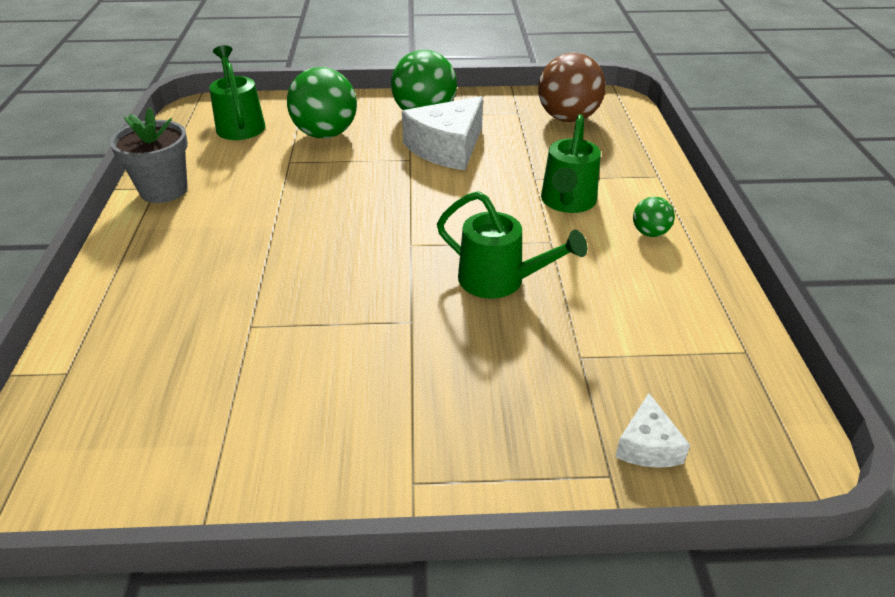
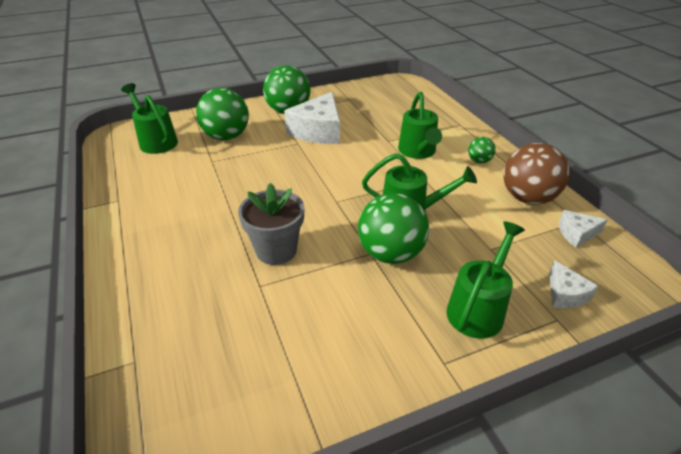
camera: 20 degrees left, 0 degrees up
grey flower pot [110,107,188,203] -> grey flower pot moved to [238,183,304,265]
brown ball [538,53,606,122] -> brown ball moved to [503,143,570,204]
none -> green ball [358,193,429,264]
none -> green watering can [447,221,525,339]
none -> white cheese [559,210,608,248]

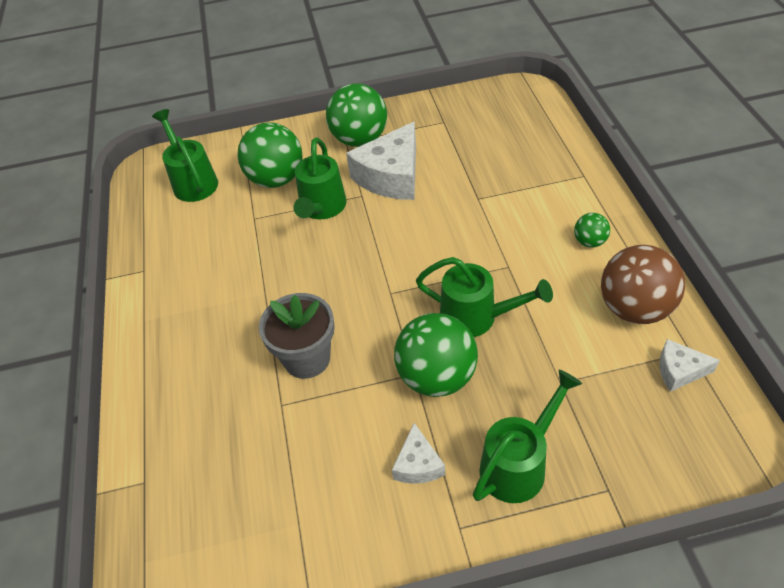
camera: 15 degrees right, 10 degrees up
green watering can [398,92,442,159] -> green watering can moved to [293,137,347,219]
white cheese [549,260,599,308] -> white cheese moved to [392,423,445,484]

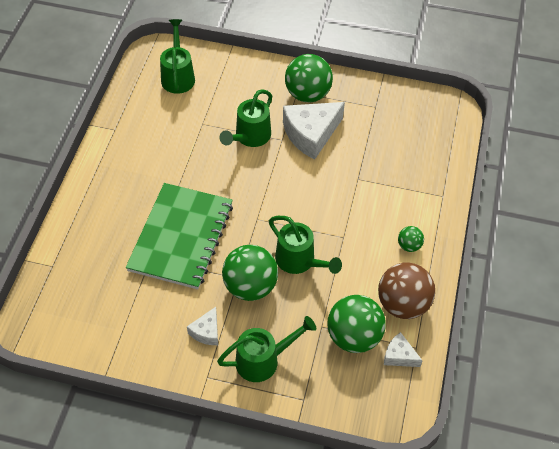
camera: 20 degrees right, 5 degrees up
green ball [238,123,303,188] -> green ball moved to [327,295,386,353]
grey flower pot [259,293,335,379] -> green notebook [126,183,233,289]

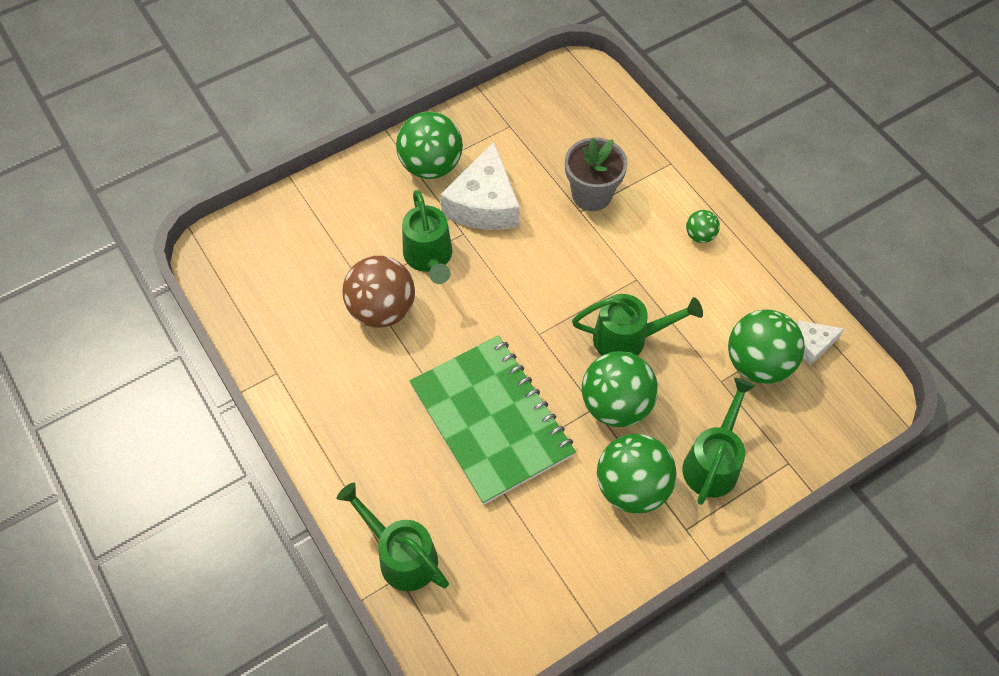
camera: 45 degrees left, 5 degrees up
green watering can [160,19,195,94] -> green watering can moved to [337,483,449,591]
white cheese [187,307,218,345] -> green ball [597,434,677,514]
brown ball [378,262,435,319] -> brown ball moved to [342,256,415,328]
none -> grey flower pot [565,138,628,211]

